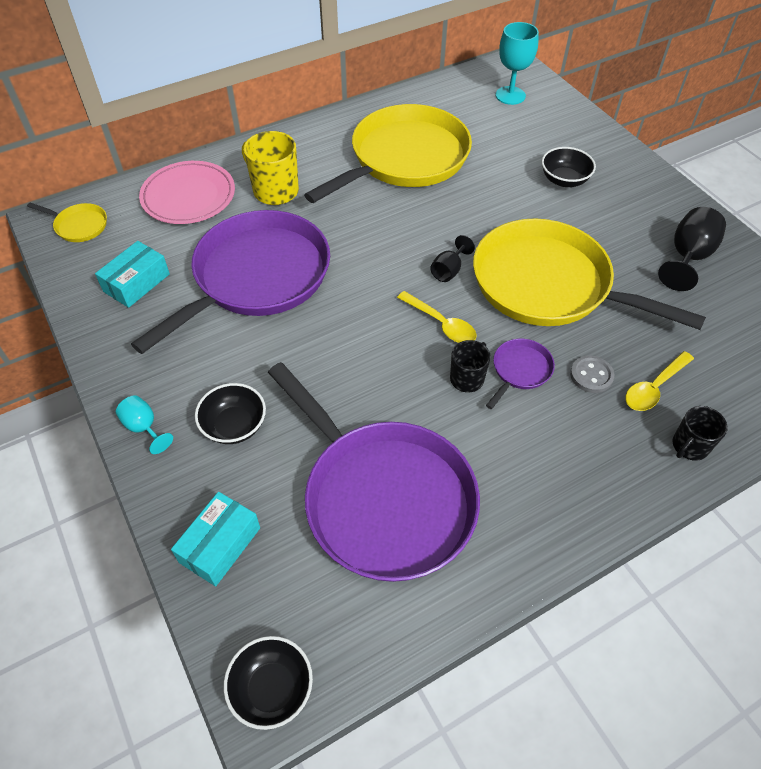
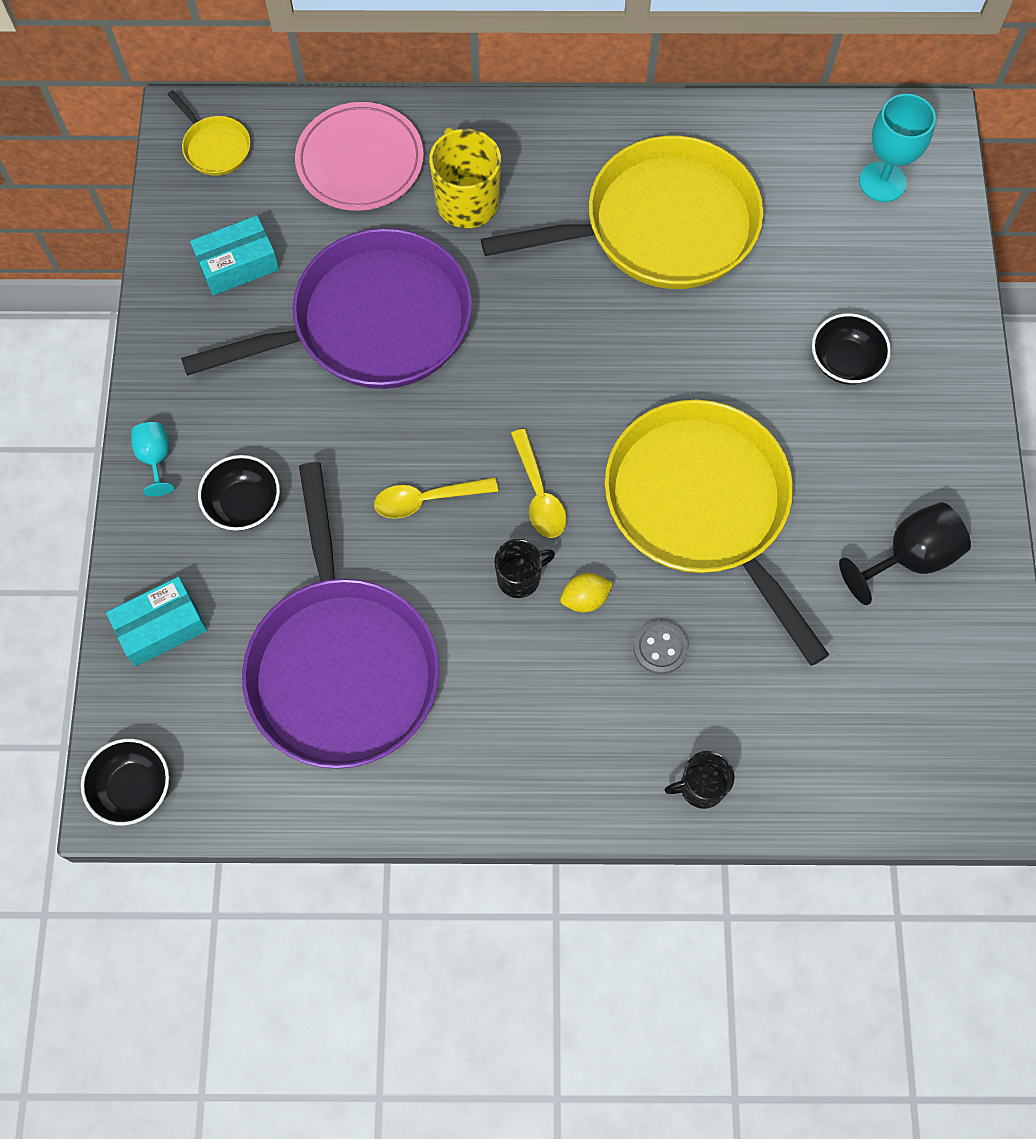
camera: 30 degrees right, 15 degrees up
black goblet [430,235,475,282] -> none
purple pan [486,339,555,409] -> yellow lemon [560,573,613,613]
yellow spoon [625,351,694,411] -> yellow spoon moved to [374,477,498,519]

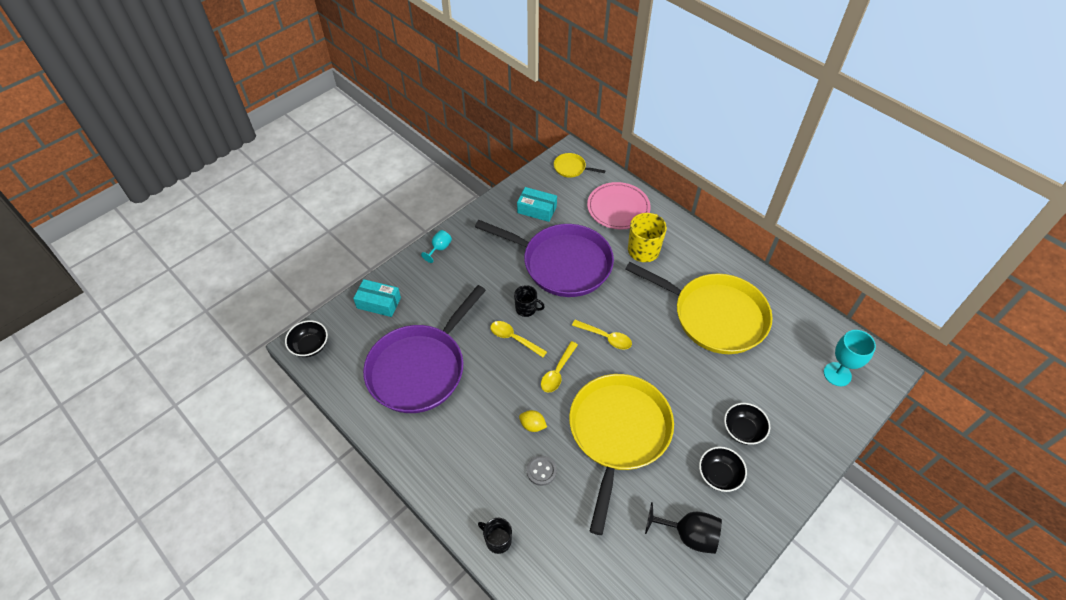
camera: 45 degrees right, 15 degrees down
yellow pan [167,90,250,176] -> yellow pan turned 105 degrees clockwise [554,153,605,178]
black bowl [198,455,280,531] -> black bowl moved to [699,447,747,492]
black mug [494,539,555,598] -> black mug moved to [514,285,545,317]
none -> yellow spoon [572,320,632,350]

